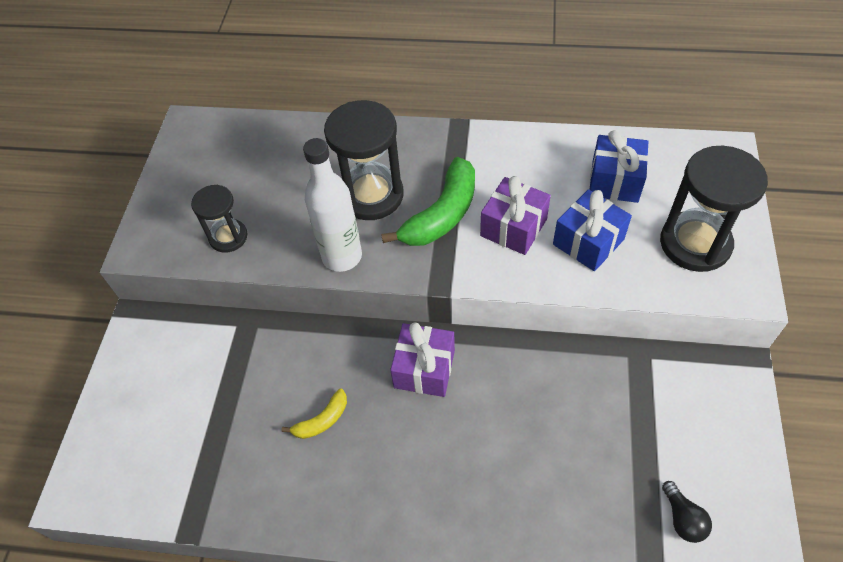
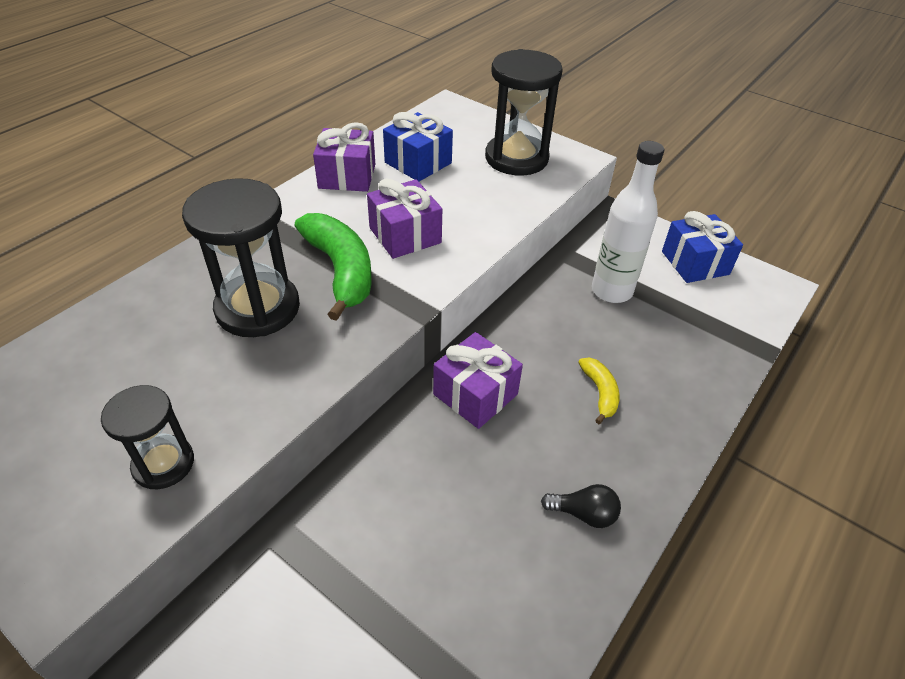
camera: 65 degrees left, 10 degrees down
yellow banana [282,389,347,439] -> yellow banana moved to [578,357,620,424]
white bottle [303,138,362,272] -> white bottle moved to [592,141,664,303]
blue gift [553,189,632,271] -> blue gift moved to [662,211,743,283]
black light bulb [662,481,712,543] -> black light bulb moved to [541,484,621,528]
none -> purple gift [313,122,375,192]

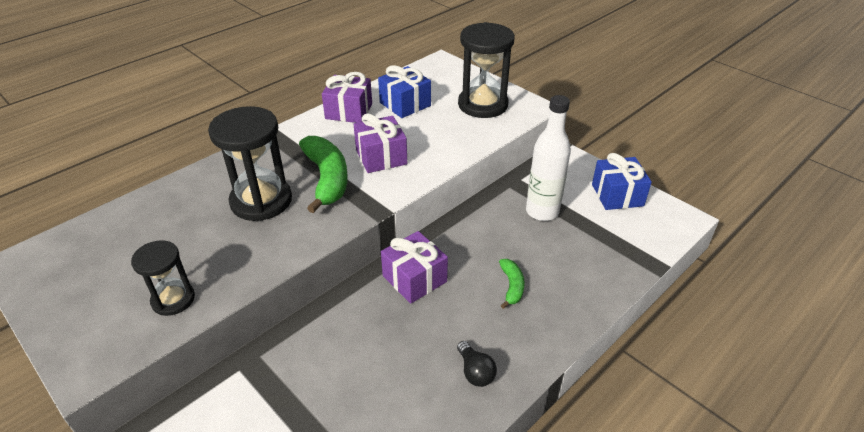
camera: 10 degrees right, 5 degrees down
black light bulb [541,484,621,528] -> black light bulb turned 45 degrees clockwise [457,341,497,387]
yellow banana [578,357,620,424] -> green banana [499,259,525,309]

